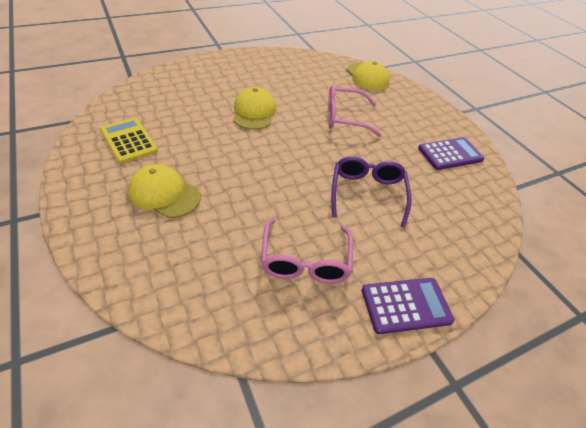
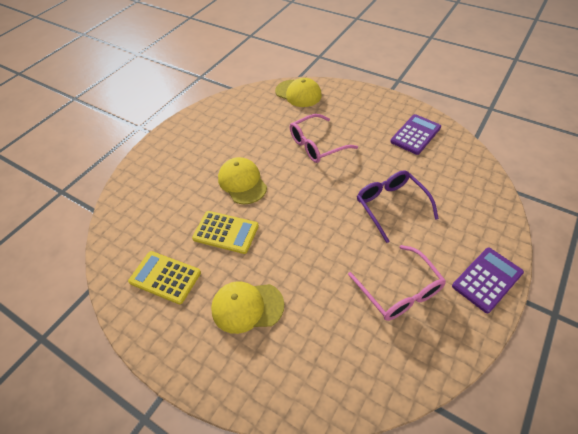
camera: 25 degrees left, 5 degrees up
none -> yellow calculator [192,211,259,254]

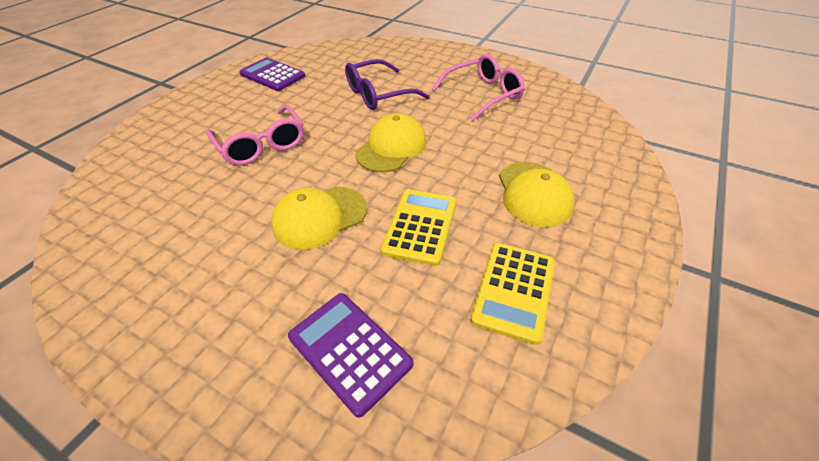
camera: 95 degrees left, 5 degrees down
yellow cap [275,78,322,107] -> yellow cap moved to [355,113,427,172]
purple calculator [452,247,524,313] -> purple calculator moved to [288,293,413,418]

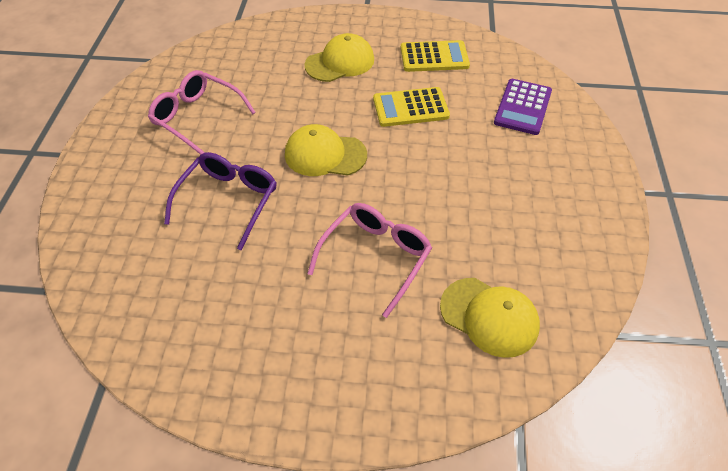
camera: 115 degrees left, 5 degrees up
purple calculator [239,58,305,91] -> none
yellow cap [271,187,367,250] -> yellow cap moved to [440,278,540,358]
purple glasses [345,59,430,110] -> purple glasses turned 105 degrees counterclockwise [164,152,277,250]

